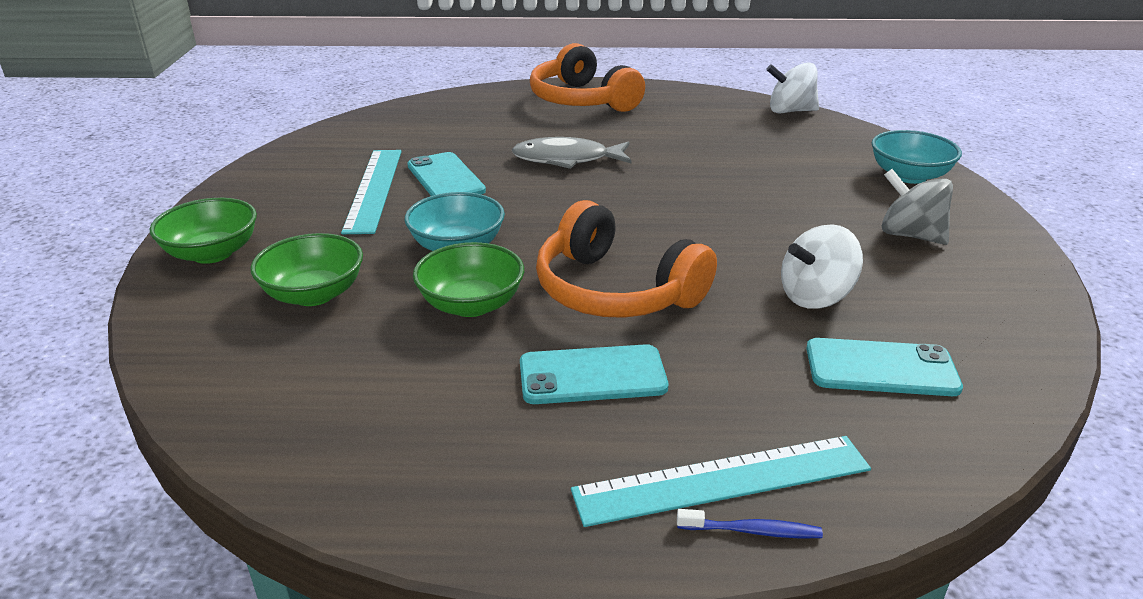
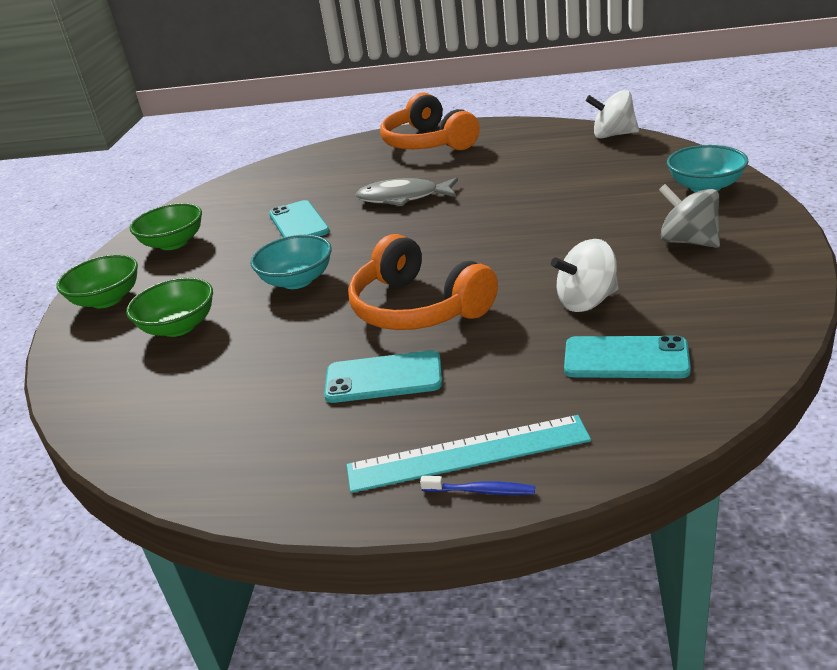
camera: 10 degrees right, 0 degrees up
turquoise ruler [341,150,402,234] -> none
green bowl [413,242,524,317] -> green bowl moved to [130,203,202,250]

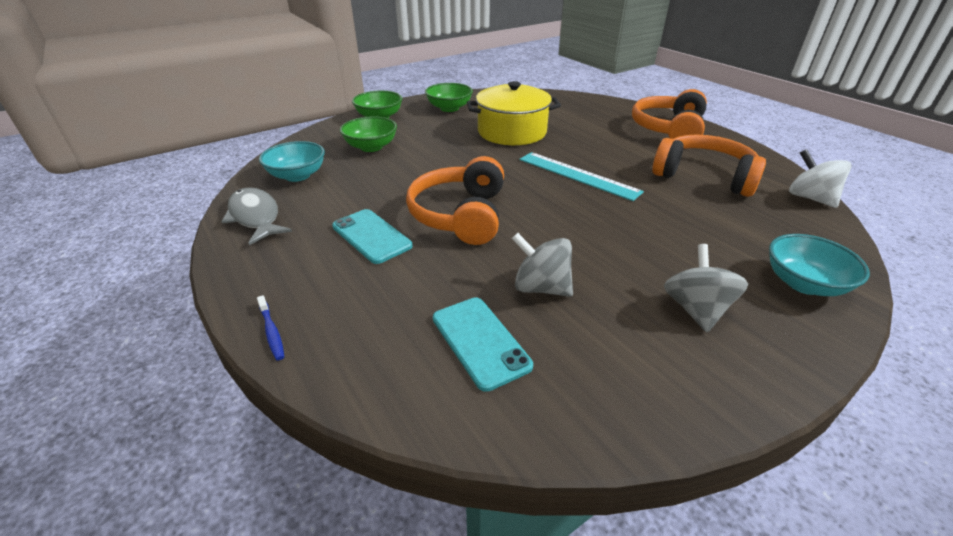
camera: 45 degrees right, 5 degrees up
turquoise bowl [250,235,332,289] -> turquoise bowl moved to [259,141,325,182]
turquoise phone [269,200,330,238] -> yellow pot [467,81,561,145]
turquoise ruler [347,415,591,493] -> turquoise ruler moved to [519,152,644,201]
grey fish [356,178,458,206] -> grey fish moved to [221,187,292,245]
white spinning top [551,239,618,312] -> grey spinning top [512,233,573,297]
none -> orange headphones [652,134,766,197]

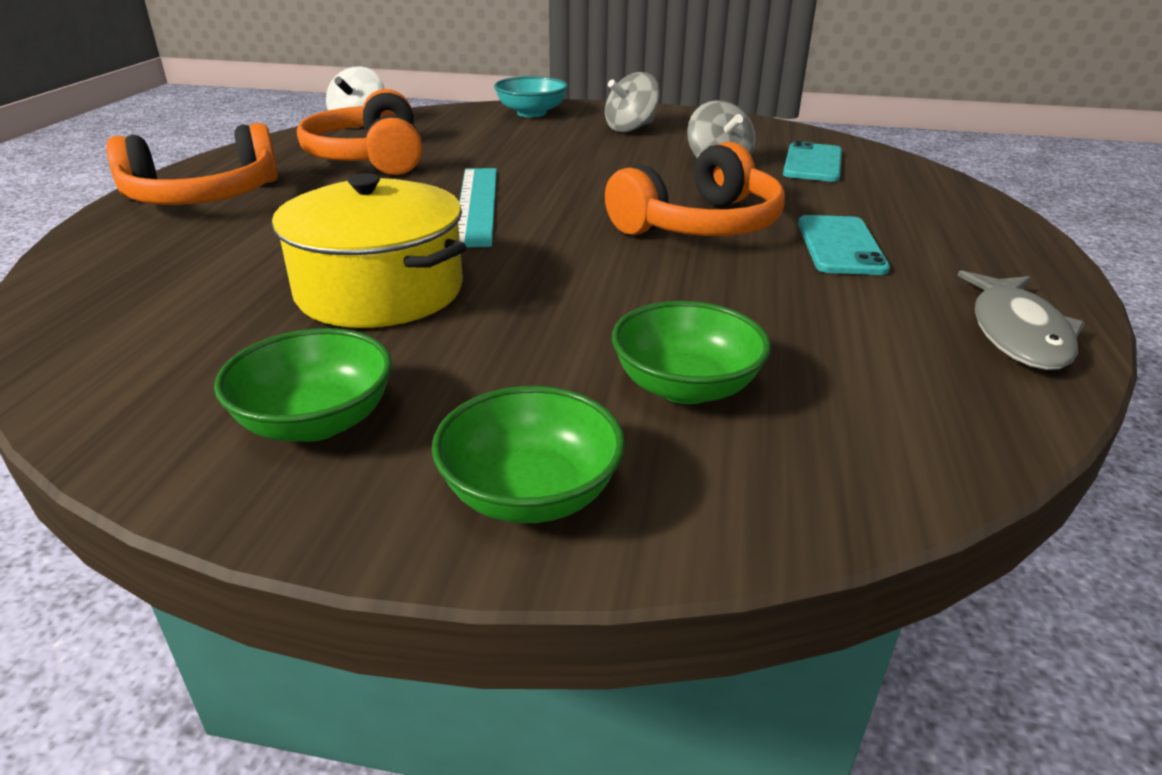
camera: 135 degrees left, 5 degrees down
blue toothbrush [257,295,284,361] -> none
turquoise bowl [259,141,325,182] -> none

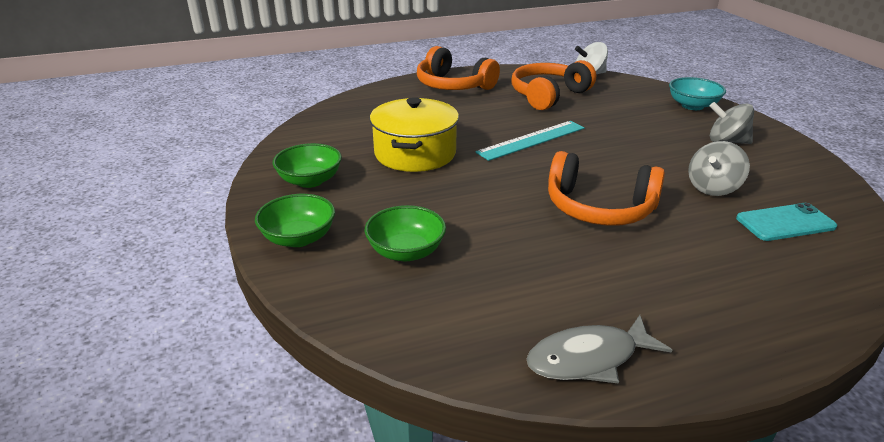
camera: 60 degrees right, 0 degrees up
turquoise phone [798,215,890,275] -> none

